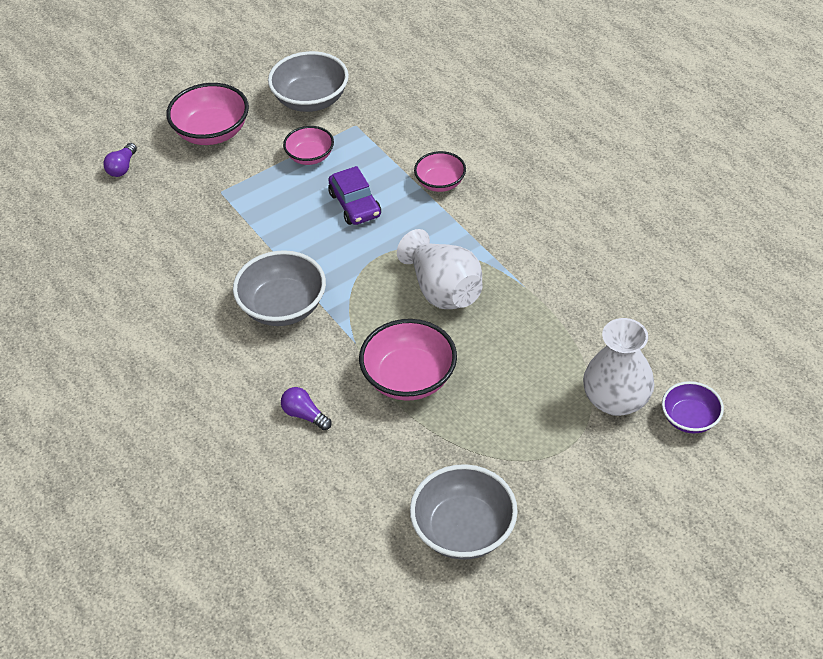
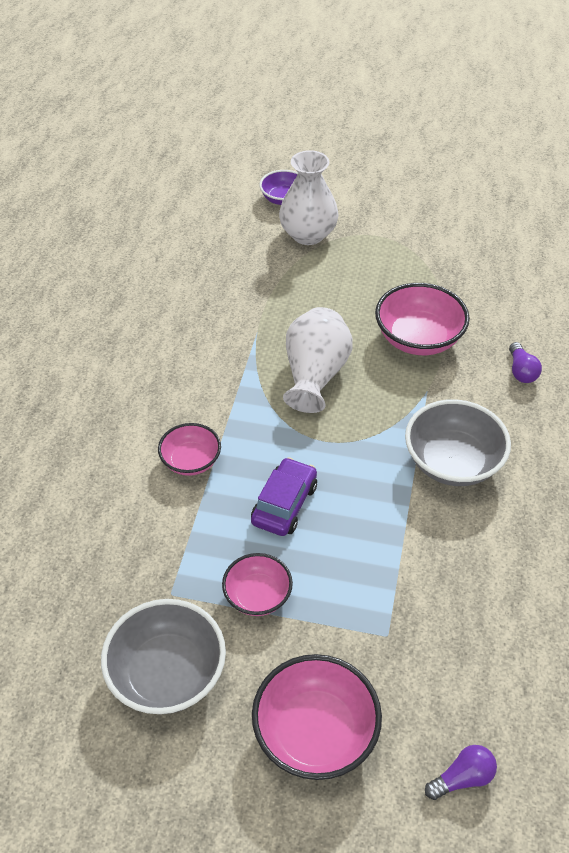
camera: 135 degrees left, 0 degrees up
grey bowl [410,464,518,560] -> none

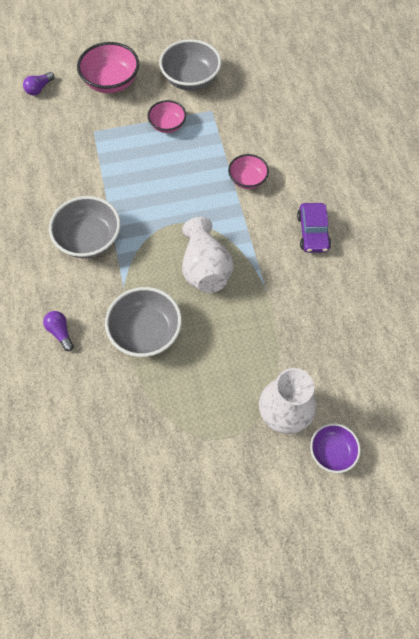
camera: 155 degrees right, 15 degrees up
purple car [251,457,317,536] -> purple car moved to [297,203,331,253]
pink bowl [375,283,470,355] -> grey bowl [105,287,182,357]

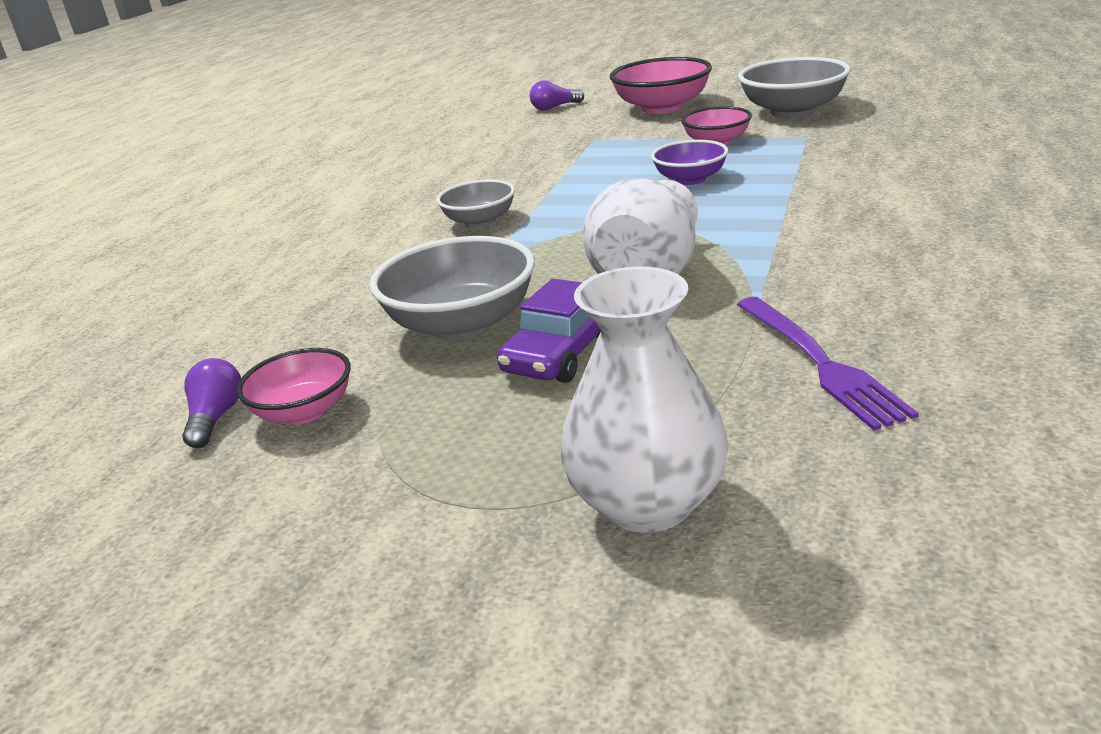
camera: 35 degrees right, 35 degrees down
purple light bulb [43,311,74,351] -> purple light bulb moved to [182,358,241,448]
grey bowl [49,196,120,258] -> grey bowl [437,179,515,228], size x0.61
pink bowl [228,154,269,189] -> pink bowl moved to [236,348,351,424]
purple car [297,203,331,253] -> purple car moved to [497,279,601,383]
purple bowl [310,423,361,473] -> purple bowl moved to [651,140,728,185]
none -> purple fork [737,297,919,431]

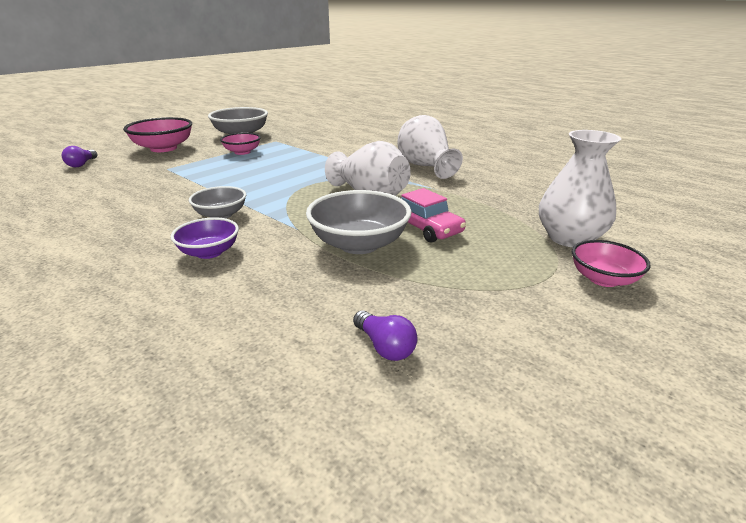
camera: 70 degrees left, 0 degrees up
purple light bulb [182,358,241,448] -> purple light bulb turned 150 degrees counterclockwise [353,310,417,361]
pink bowl [236,348,351,424] -> pink bowl moved to [572,240,651,287]
purple car [497,279,601,383] -> pink car [401,188,466,243]
purple bowl [651,140,728,185] -> purple bowl moved to [171,217,239,259]
purple fork [737,297,919,431] -> none
none -> white vase [397,115,463,179]

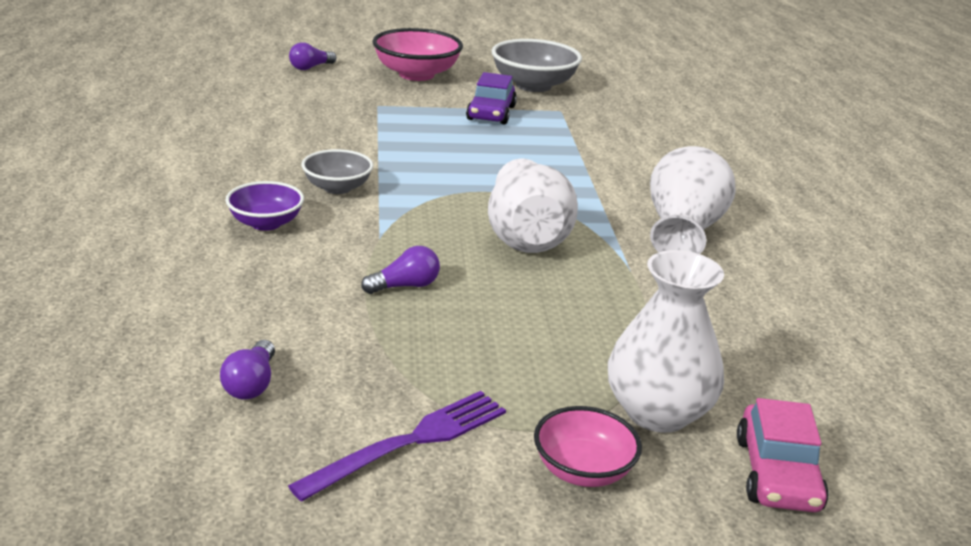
camera: 40 degrees right, 0 degrees up
pink bowl [220,133,261,155] -> purple car [466,72,517,125]
grey bowl [306,190,412,254] -> purple light bulb [361,246,440,294]
pink car [401,188,466,243] -> pink car moved to [737,398,829,512]
none -> purple fork [288,391,506,502]

